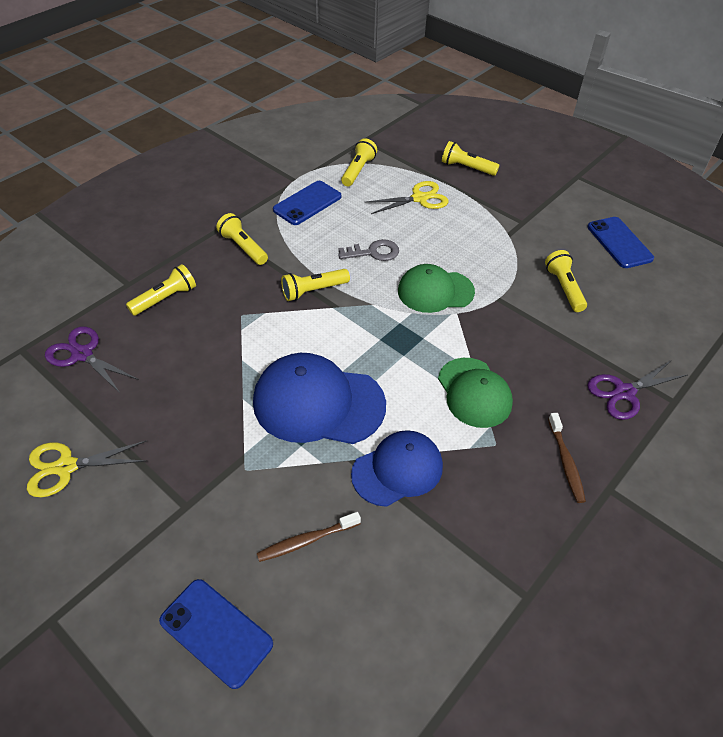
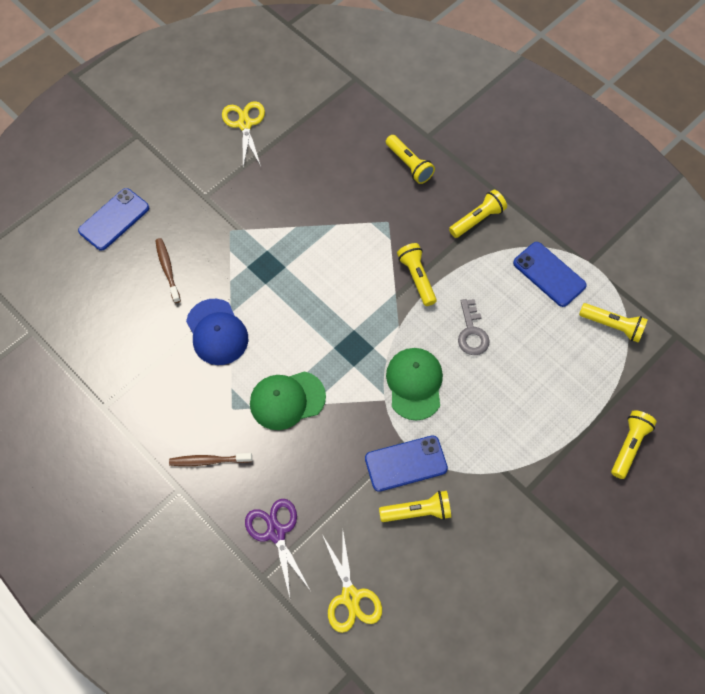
camera: 95 degrees right, 15 degrees up
purple scissors [45,326,139,393] -> none
blue cap [253,353,386,444] -> none
yellow scissors [364,181,449,214] -> yellow scissors moved to [323,532,382,633]
blue phone [587,217,654,268] -> blue phone moved to [365,435,448,492]

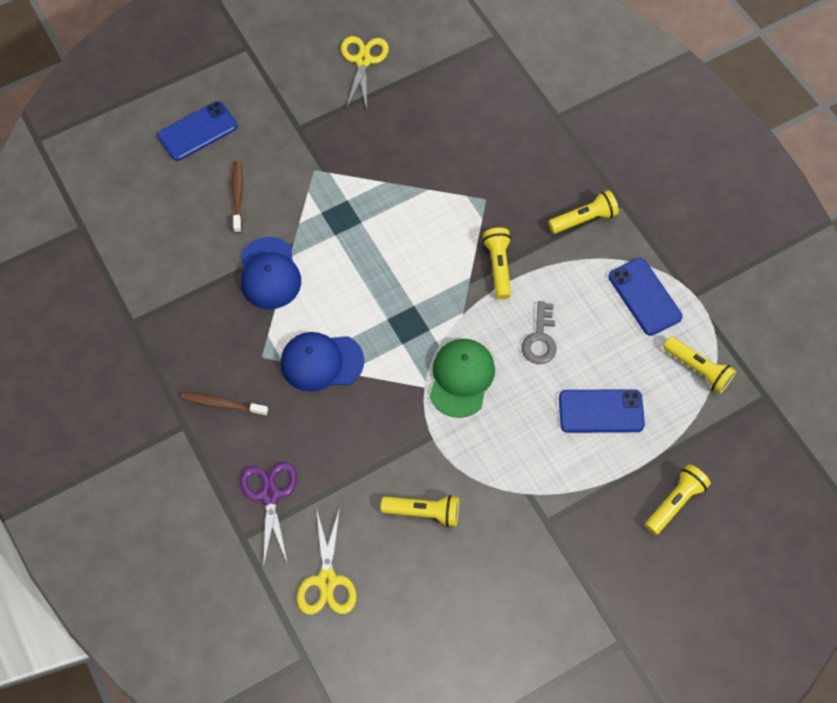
camera: 15 degrees right, 0 degrees up
green cap [250,371,326,430] -> blue cap [281,332,364,392]
blue phone [365,435,448,492] -> blue phone moved to [559,389,645,433]
yellow flashlight [386,135,435,184] -> none

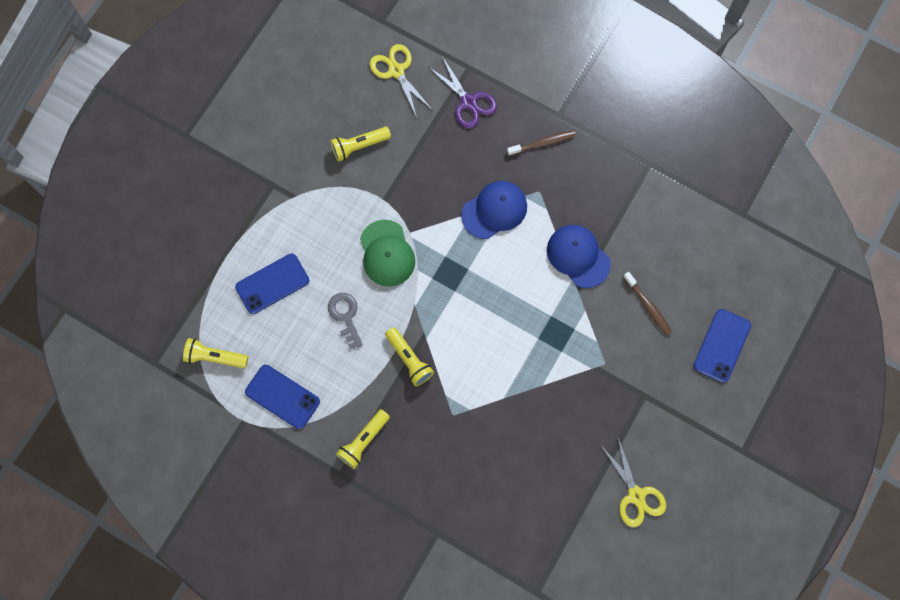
camera: 150 degrees right, 10 degrees up
yellow flashlight [645,464,711,535] -> none

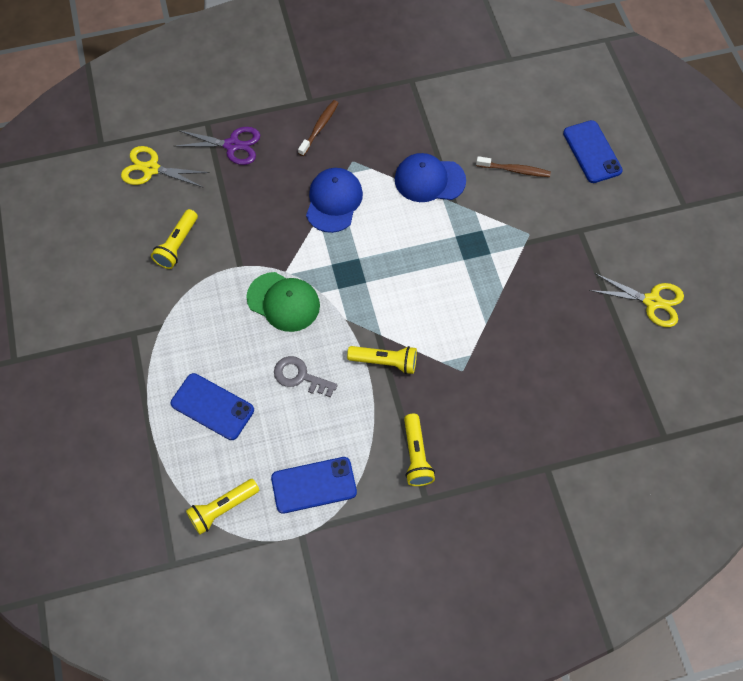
camera: 45 degrees left, 10 degrees down
blue phone [235,254,309,314] -> blue phone turned 75 degrees counterclockwise [171,373,254,440]

